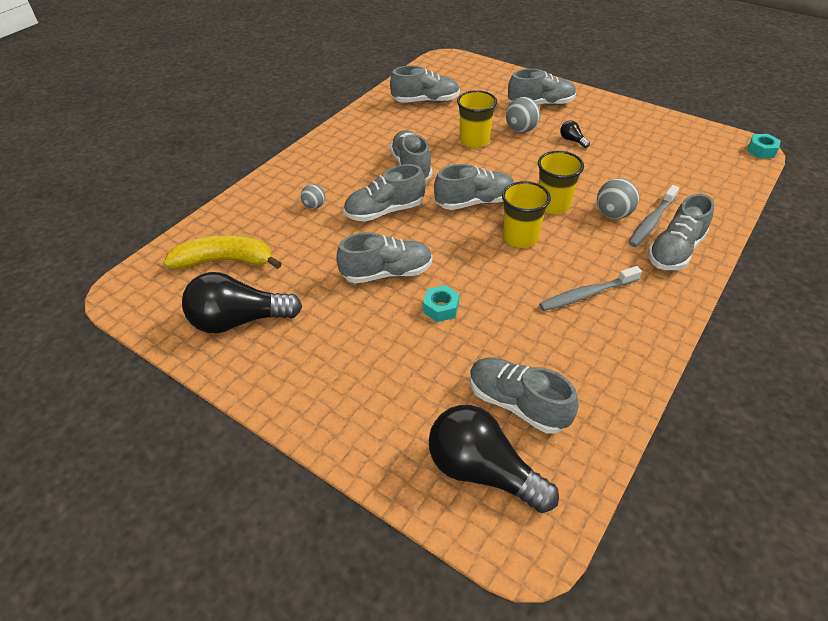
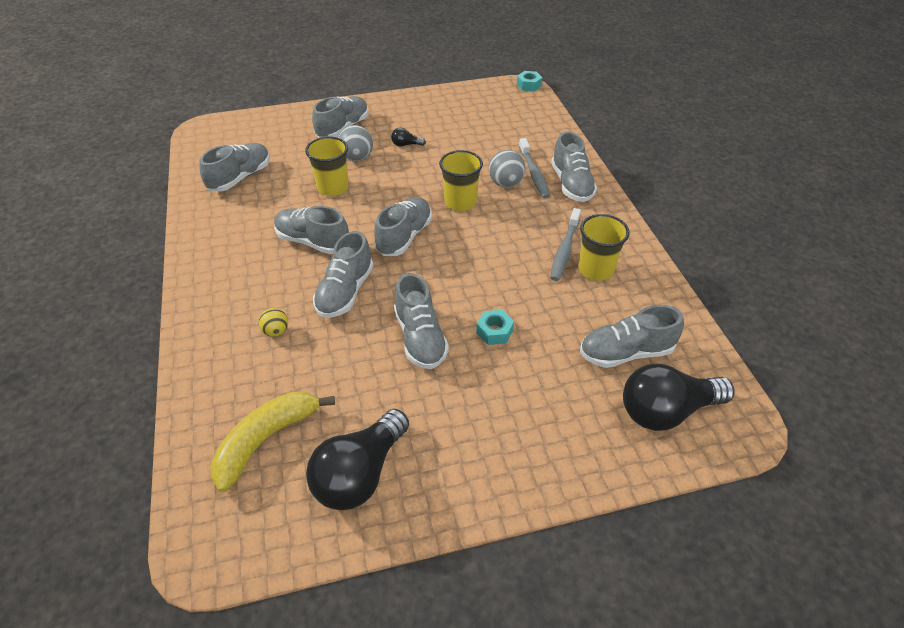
camera: 50 degrees left, 0 degrees up
grey ball [301,184,325,209] -> yellow ball [259,308,288,337]
grey shoe [336,232,433,284] -> grey shoe turned 135 degrees clockwise [394,273,449,369]
yellow cup [502,181,551,248] -> yellow cup moved to [578,214,630,281]

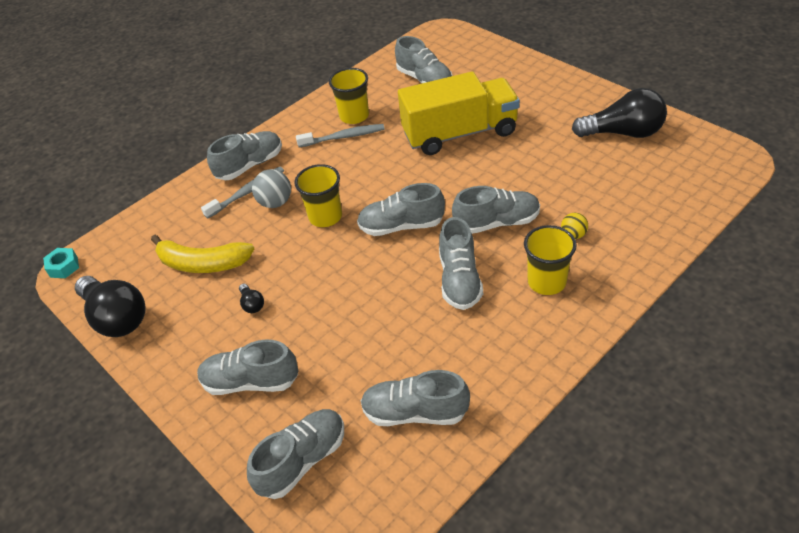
camera: 115 degrees left, 0 degrees up
yellow banana [211,392,335,493] -> yellow banana moved to [151,235,254,273]
yellow cup [305,136,349,196] -> yellow cup moved to [524,225,577,295]
grey ball [338,125,373,161] -> none
grey shoe [394,273,449,369] -> grey shoe moved to [247,409,344,499]
turquoise nut [476,310,514,345] -> yellow truck [398,71,520,155]
black light bulb [623,363,735,431] -> black light bulb moved to [75,276,146,337]

